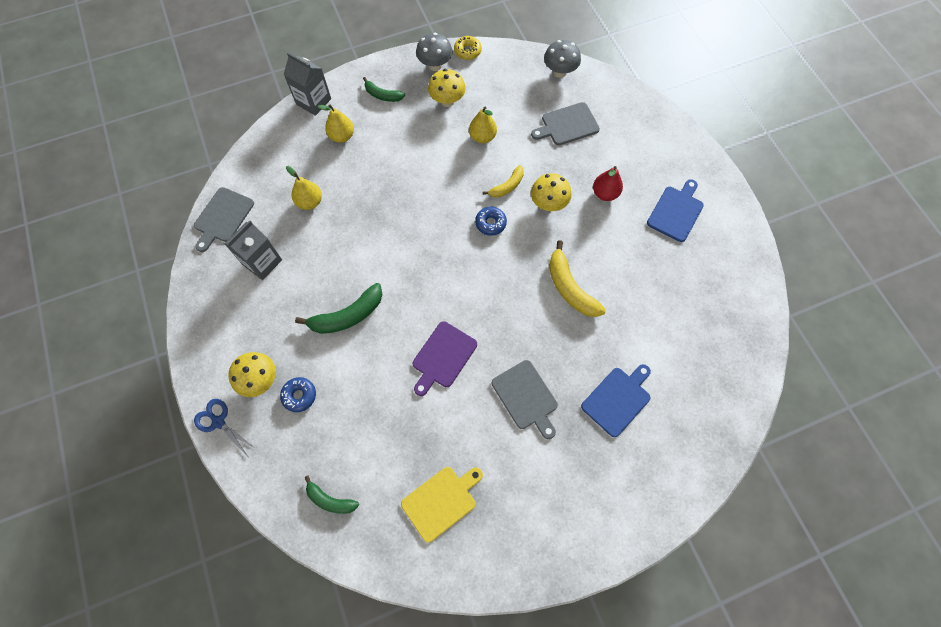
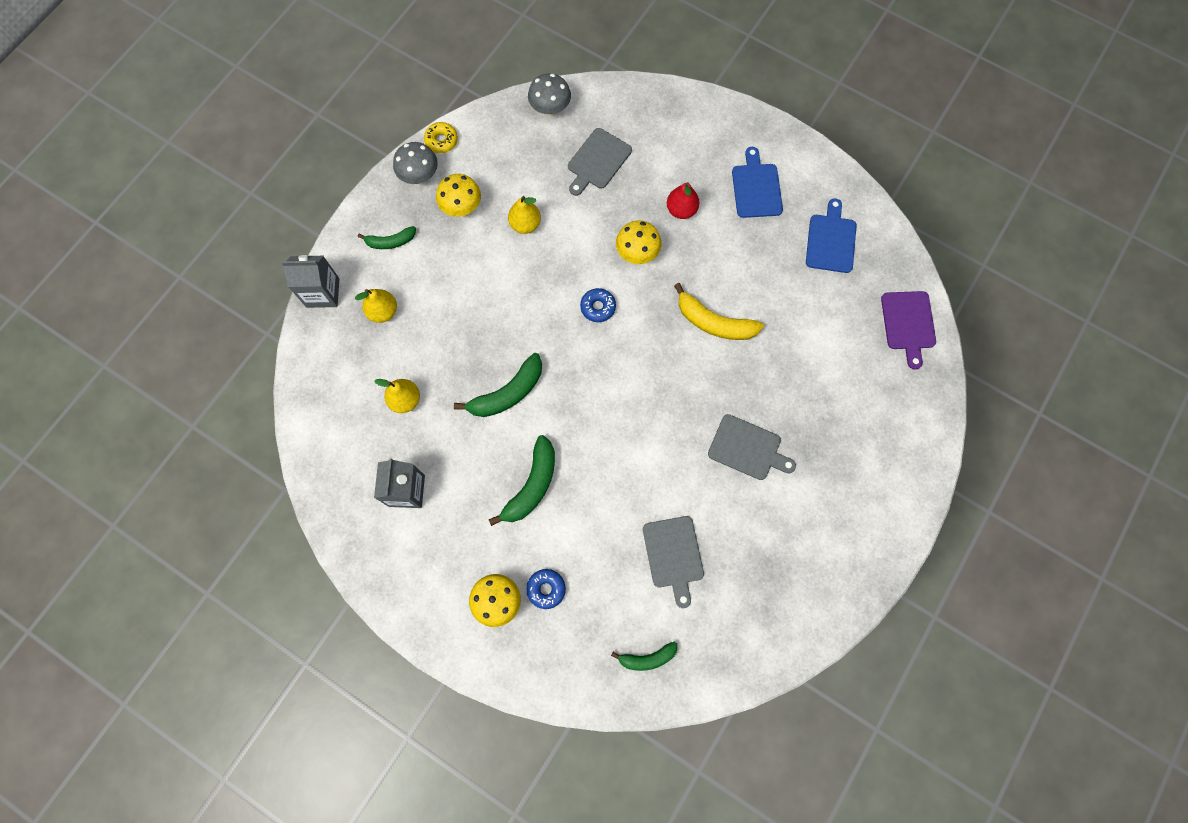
camera: 35 degrees left, 5 degrees up
grey cutting board [194,187,254,252] -> grey cutting board moved to [643,516,704,608]
blue scissors [194,399,256,456] -> none
yellow cutting board [401,467,483,543] -> none
purple cutting board [413,321,477,396] -> purple cutting board moved to [881,291,936,370]
yellow banana [482,165,524,198] -> none
blue cutting board [581,364,651,437] -> blue cutting board moved to [806,198,857,273]
none -> green banana [454,353,542,417]

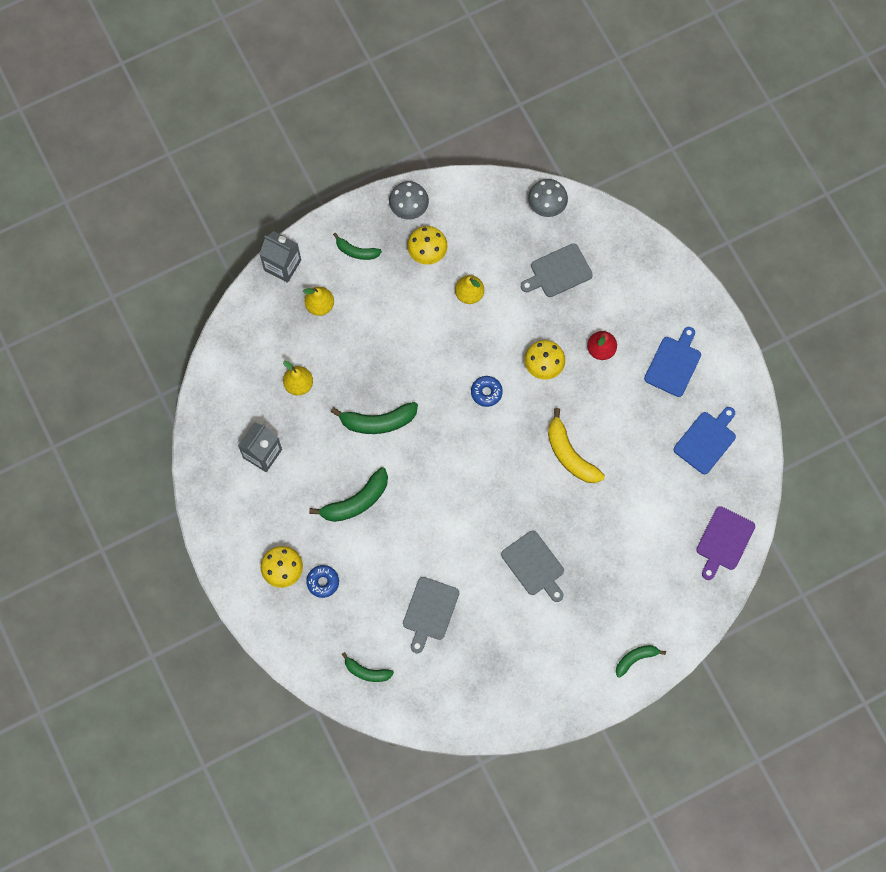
camera: 30 degrees right, 0 degrees up
yellow donut [424,122,458,153] -> none
none -> green banana [616,645,666,678]

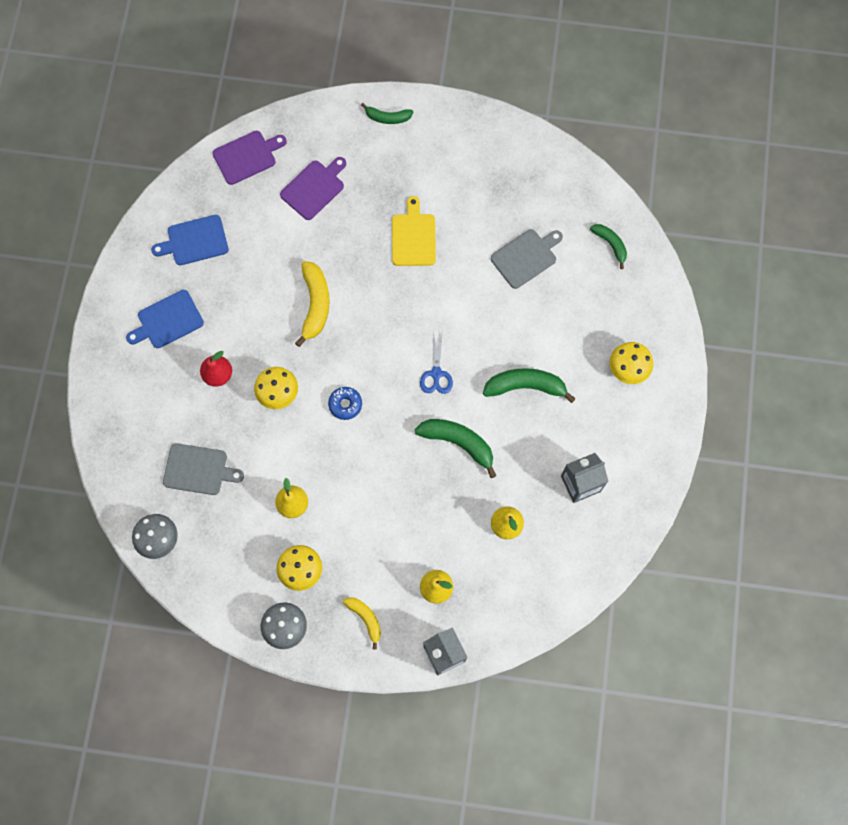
camera: 145 degrees left, 0 degrees up
blue donut [306,565,339,598] -> none
green banana [333,233,382,260] -> yellow banana [343,597,381,650]
grey cutting board [501,530,564,602] -> yellow cutting board [392,196,436,266]
none -> purple cutting board [280,157,346,220]
none -> blue scissors [420,332,453,394]

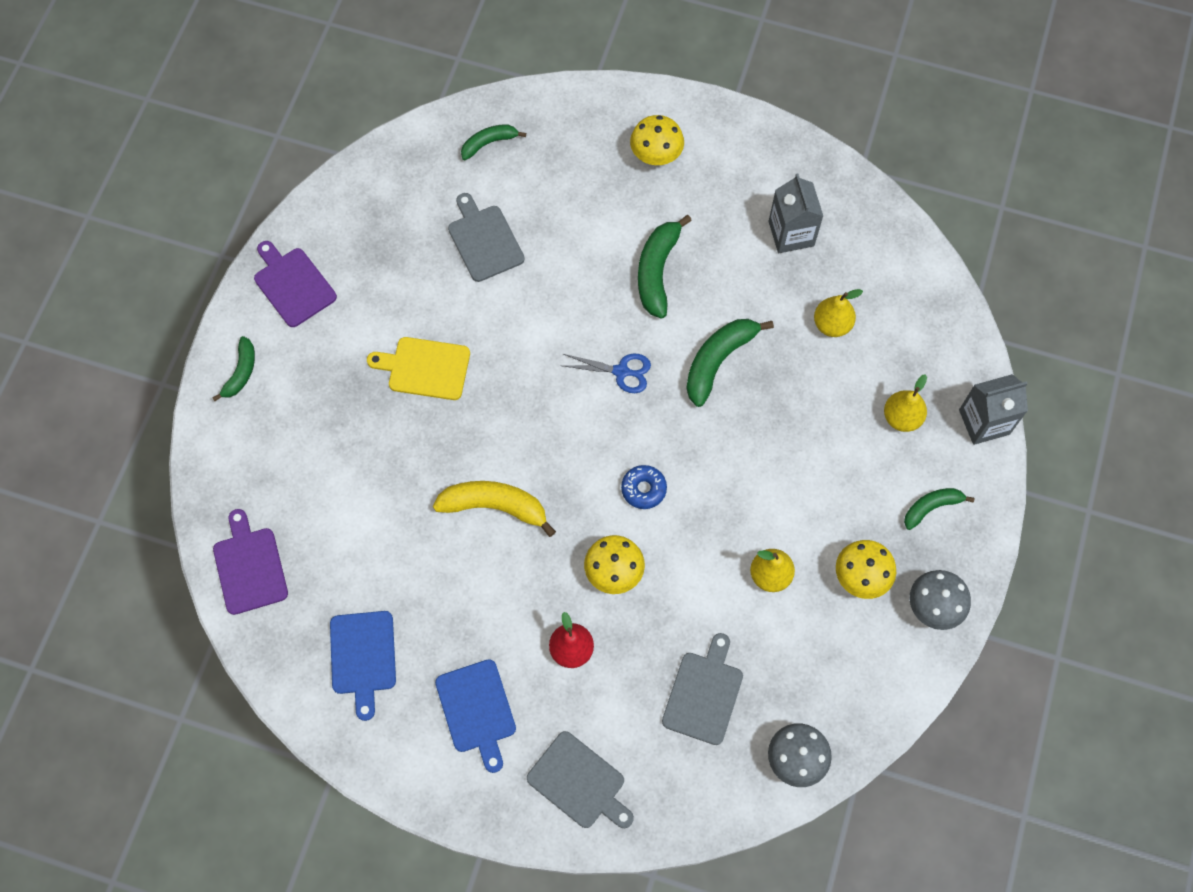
camera: 80 degrees left, 5 degrees down
purple cutting board [280,157,346,220] -> purple cutting board moved to [254,241,337,327]
yellow banana [343,597,381,650] -> green banana [904,488,975,530]
none -> grey cutting board [527,731,634,828]

